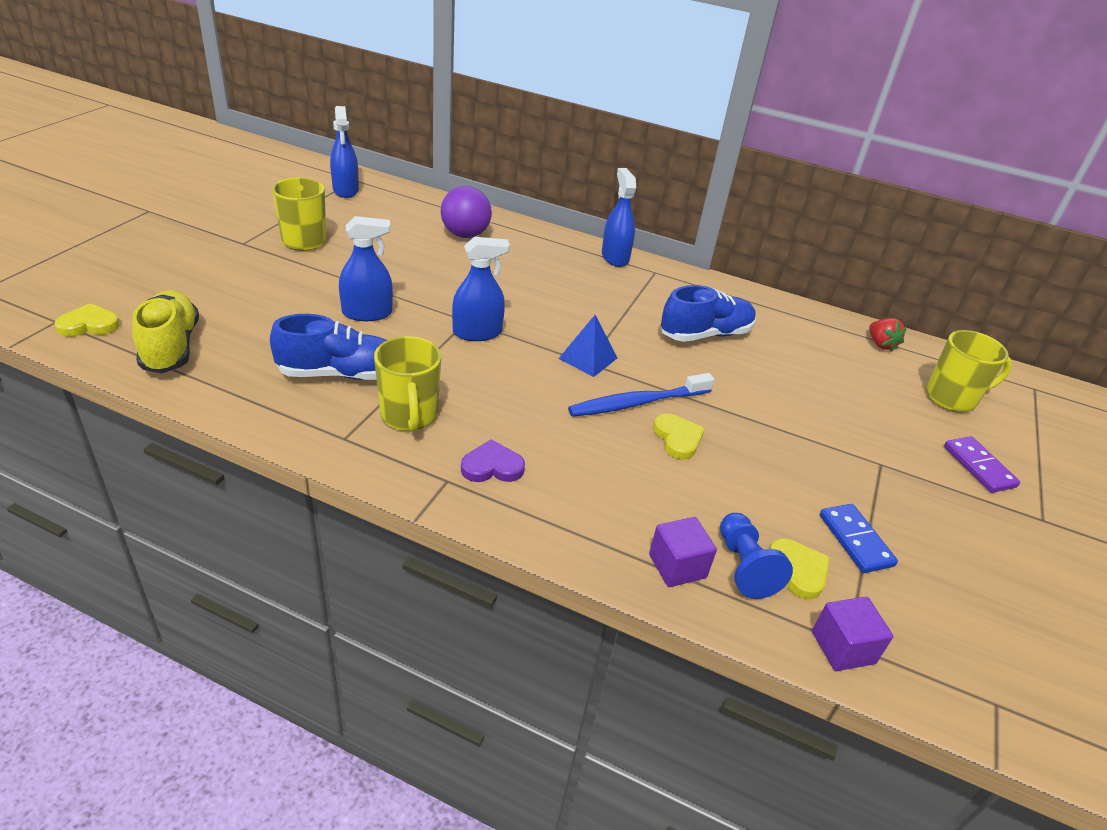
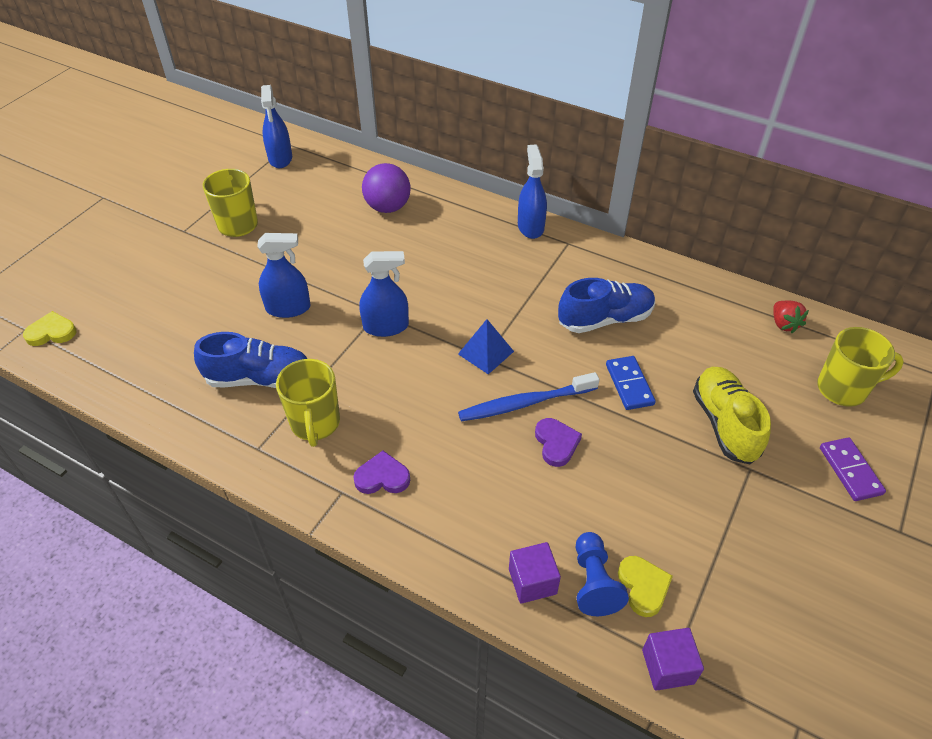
camera: 10 degrees right, 10 degrees up
yellow shoe [132,290,199,374] -> yellow shoe moved to [693,367,771,464]
yellow heart [653,414,705,459] -> purple heart [535,418,582,467]
blue domino [820,504,898,573] -> blue domino moved to [606,356,656,410]

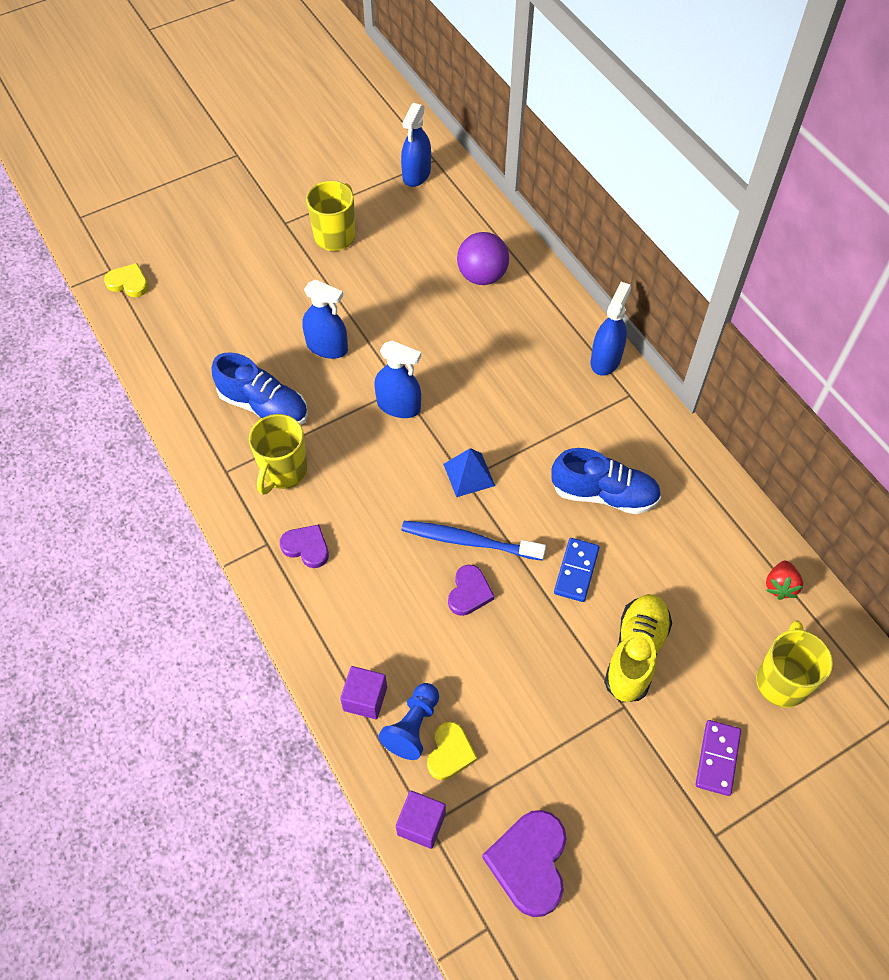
camera: 30 degrees right, 10 degrees up
yellow mug [817,327,904,407] -> yellow mug turned 105 degrees counterclockwise [756,620,833,708]
none -> purple heart [482,810,566,917]

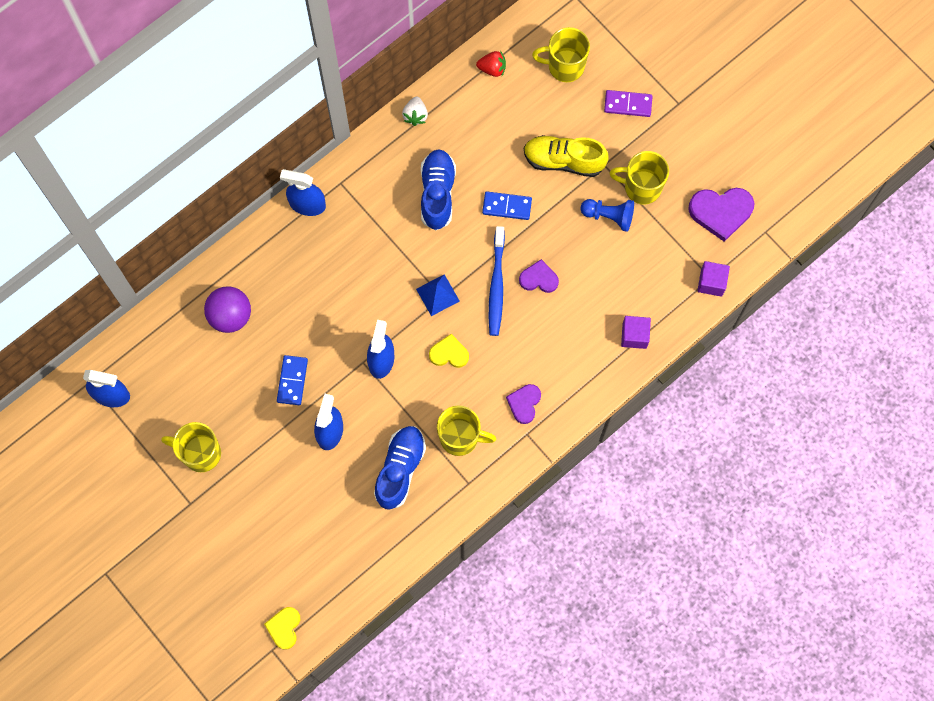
camera: 100 degrees left, 15 degrees up
blue pawn [378,683,439,760] -> blue pawn moved to [580,199,634,232]
yellow heart [427,722,477,780] -> yellow heart moved to [429,334,469,368]
none -> blue domino [277,355,308,405]
none -> white strawberry [402,97,428,126]
none -> yellow mug [609,151,669,205]

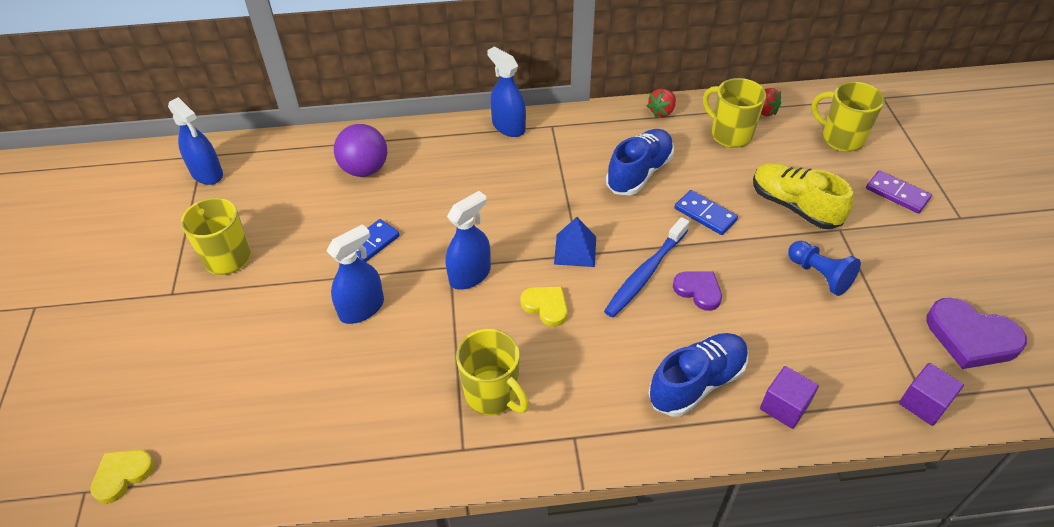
camera: 35 degrees right, 25 degrees down
blue shoe [374,426,426,509] -> blue shoe moved to [648,333,748,417]
white strawberry [402,97,428,126] -> red strawberry [647,89,676,117]
purple heart [506,384,541,424] -> none
yellow mug [609,151,669,205] -> yellow mug moved to [703,78,766,148]

